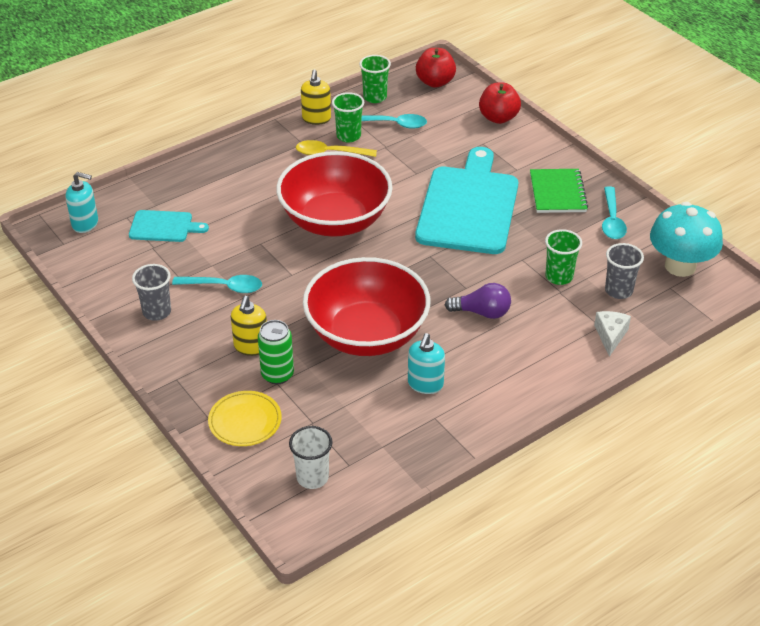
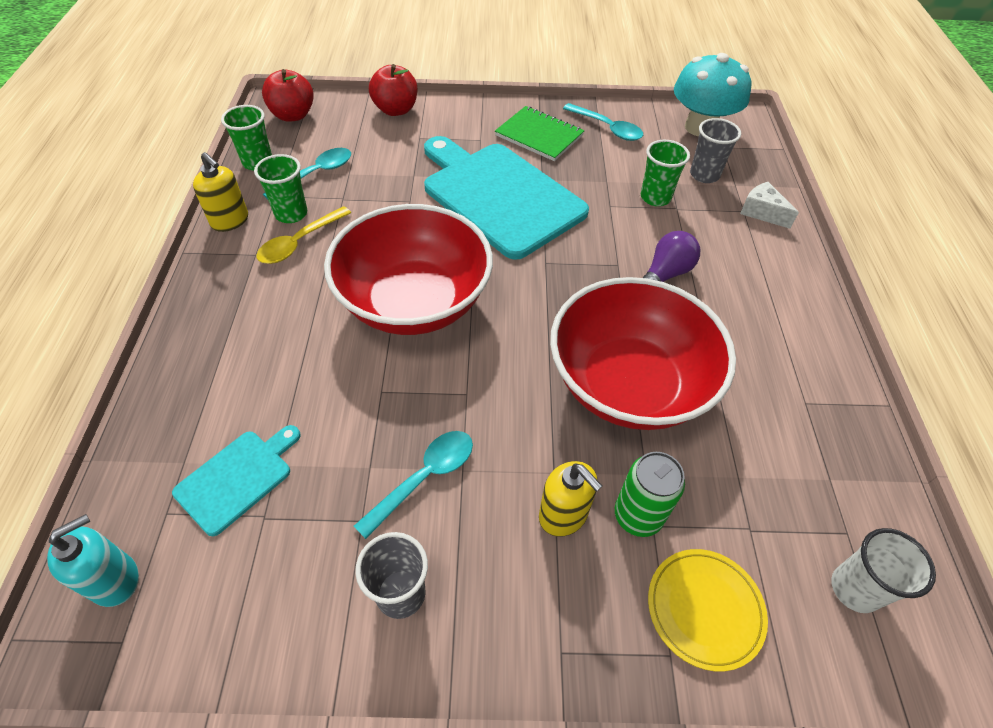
camera: 55 degrees left, 10 degrees up
turquoise soap dispenser [408,333,445,394] -> none

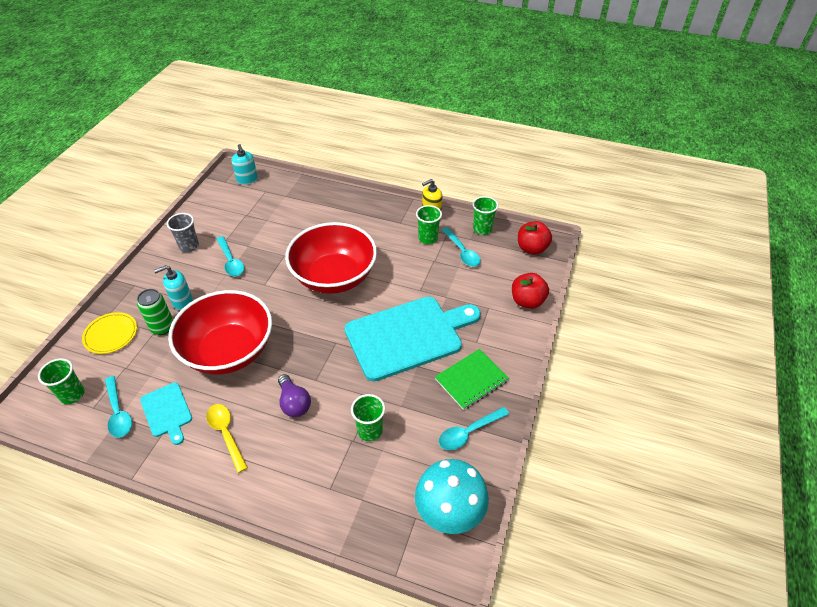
camera: 110 degrees right, 5 degrees down
turquoise cutting board [172,425,301,536] -> turquoise cutting board moved to [140,382,192,445]
yellow spoon [256,206,351,264] -> yellow spoon moved to [206,404,248,473]
yellow soap dispenser [539,461,602,537] -> turquoise soap dispenser [154,265,193,310]
grey cup [690,118,741,183] -> none
white cheese [740,182,799,229] -> none
white cup [831,528,936,613] -> green cup [38,358,85,404]
none -> turquoise spoon [105,376,132,438]

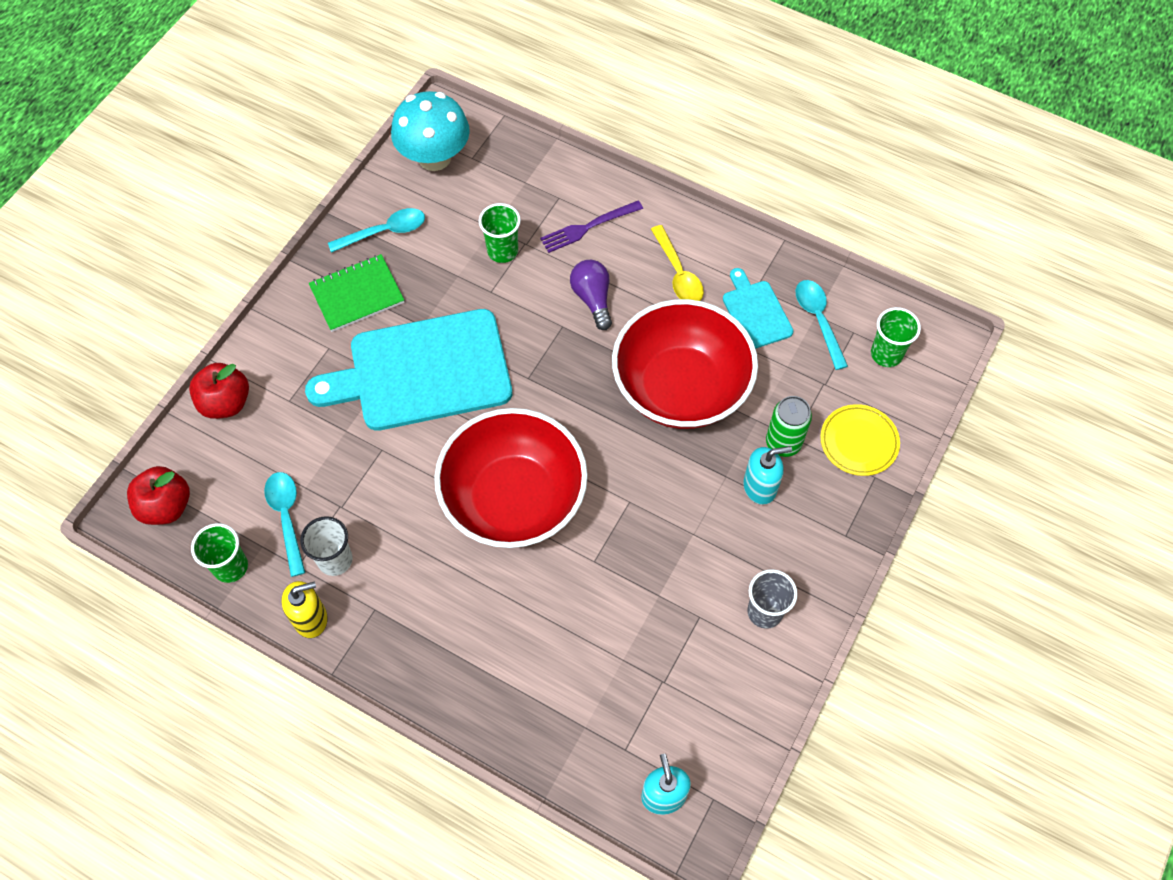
camera: 170 degrees left, 15 degrees up
turquoise spoon [216,236,244,277] -> none
green cup [416,205,442,244] -> white cup [300,516,353,576]
none -> purple fork [540,201,643,253]

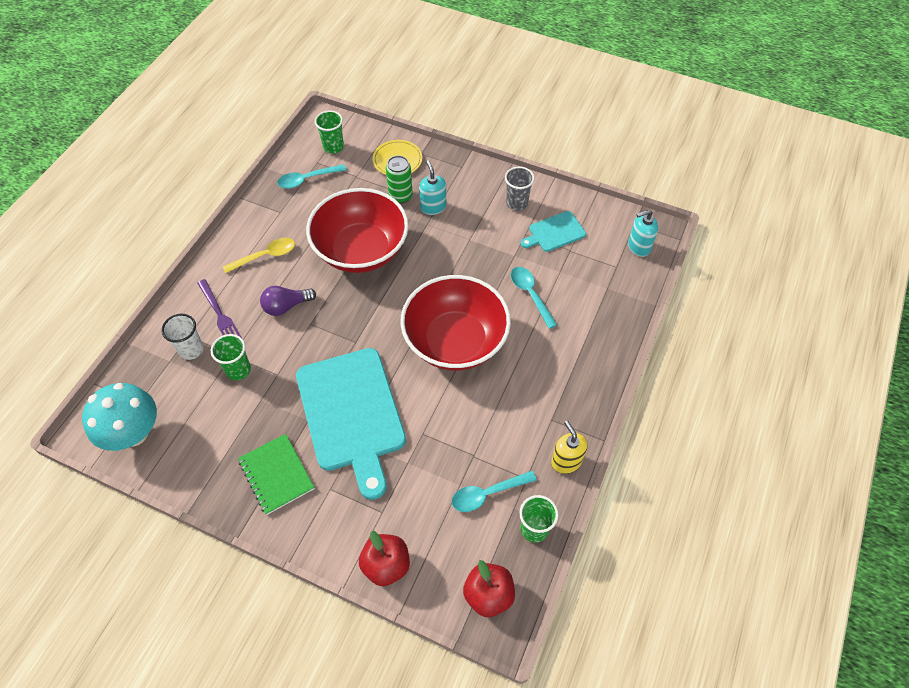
camera: 95 degrees left, 5 degrees down
white cup [300,516,353,576] -> white cup moved to [162,314,204,360]
turquoise spoon [328,208,425,253] -> turquoise spoon moved to [511,267,557,329]
turquoise cutting board [723,268,793,349] -> turquoise cutting board moved to [521,211,586,252]

